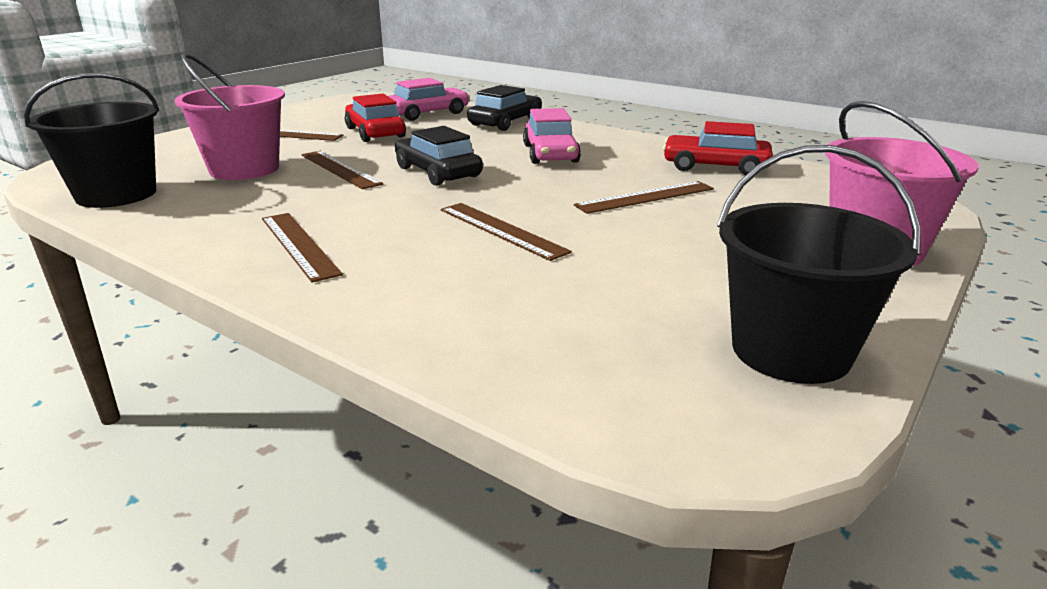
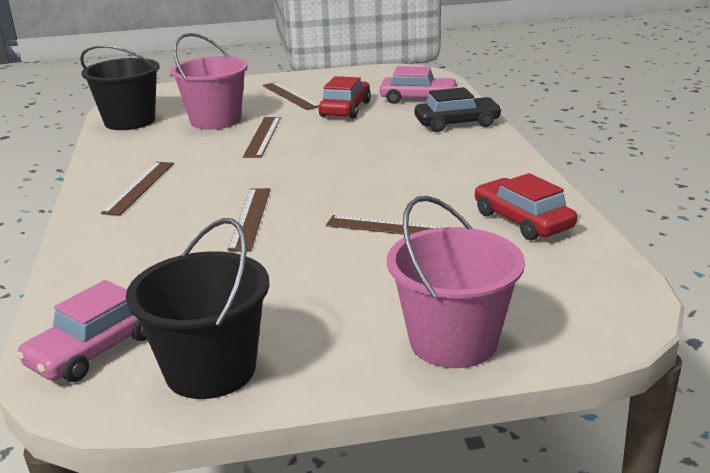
camera: 45 degrees right, 0 degrees up
black car [395,126,483,186] -> none
pink car [523,108,581,164] -> pink car moved to [16,280,147,382]

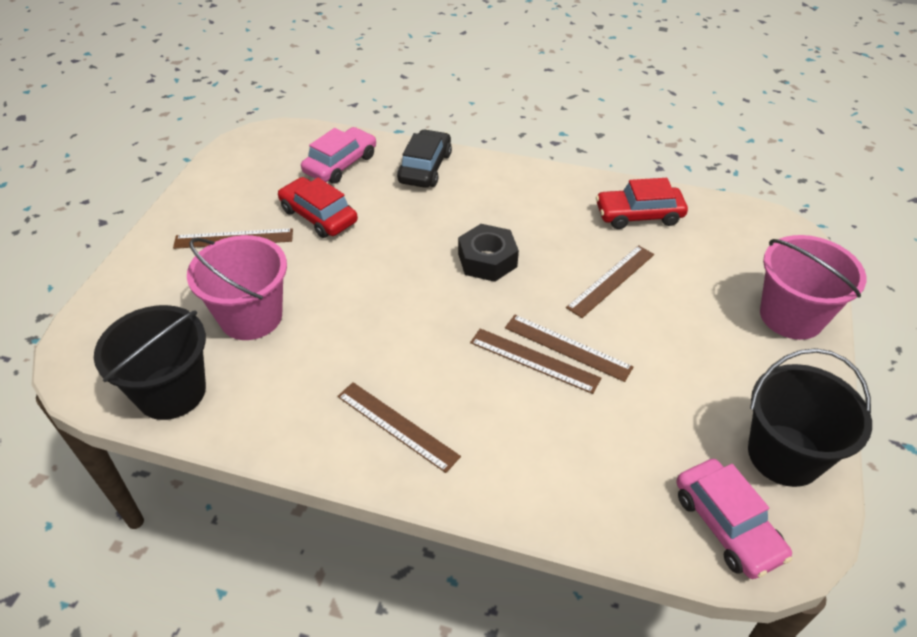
camera: 65 degrees left, 20 degrees up
brown ruler [243,117,281,158] -> brown ruler moved to [505,315,634,382]
none -> black nut [458,224,519,282]

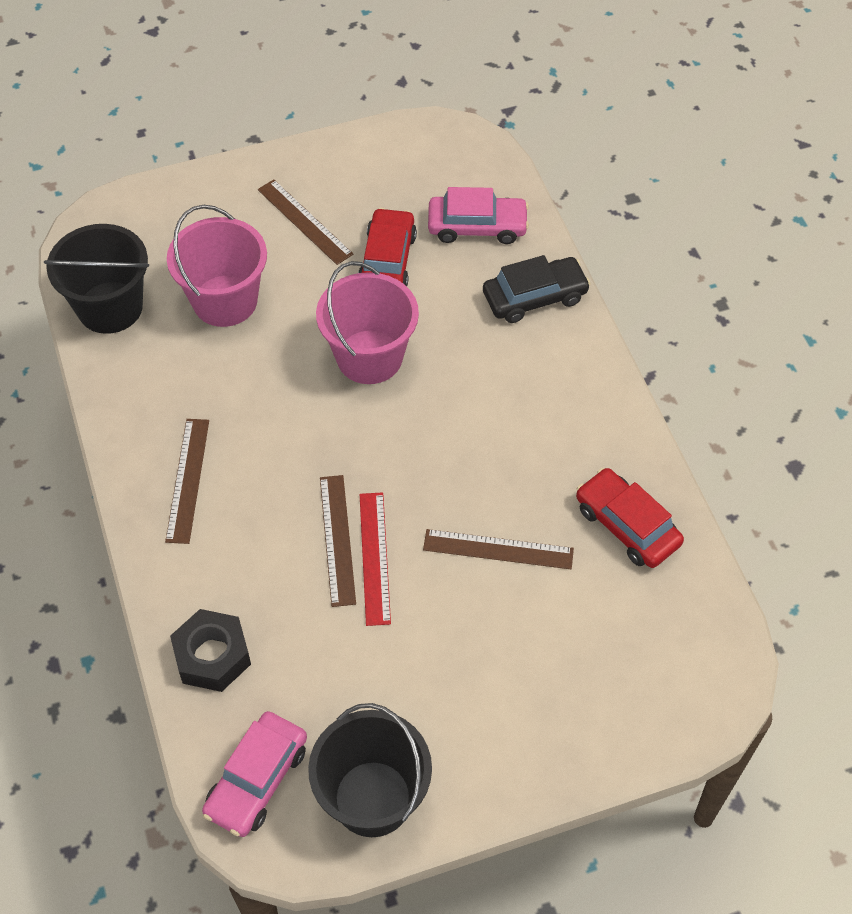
camera: 55 degrees right, 10 degrees up
black nut [458,224,519,282] -> black nut moved to [170,609,251,692]
brown ruler [505,315,634,382] -> red ruler [360,492,391,626]
pink bucket [760,235,866,340] -> pink bucket moved to [316,261,419,384]

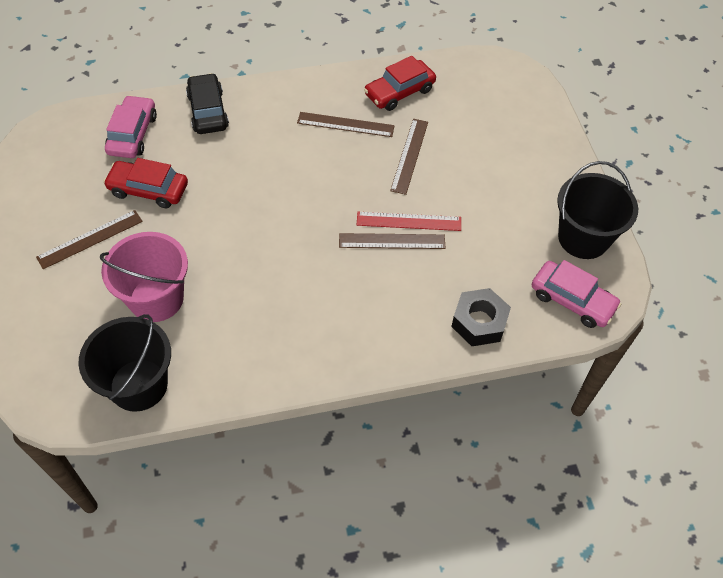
camera: 85 degrees left, 0 degrees up
brown ruler [165,419,209,544] -> brown ruler moved to [297,112,395,137]
pink bucket [316,261,419,384] -> none

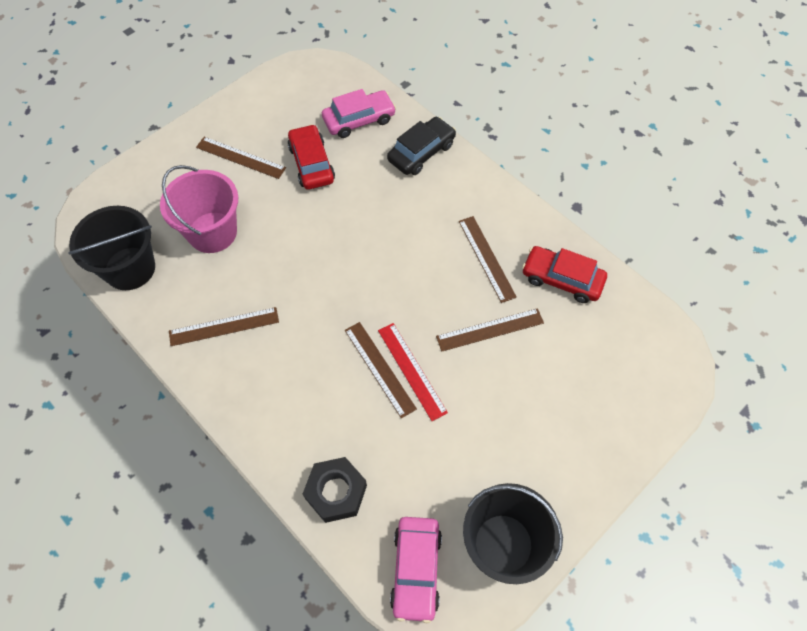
camera: 60 degrees right, 5 degrees up
none -> brown ruler [169,307,279,346]

